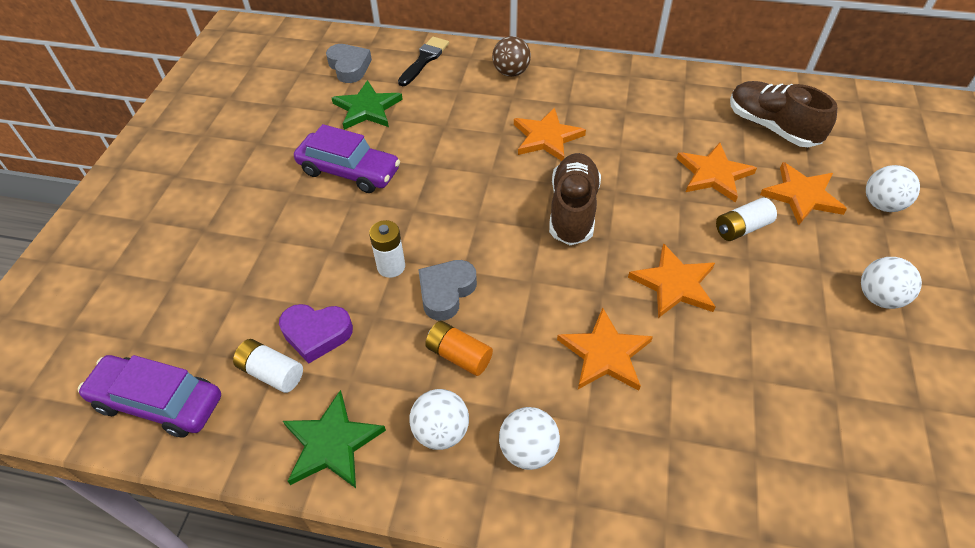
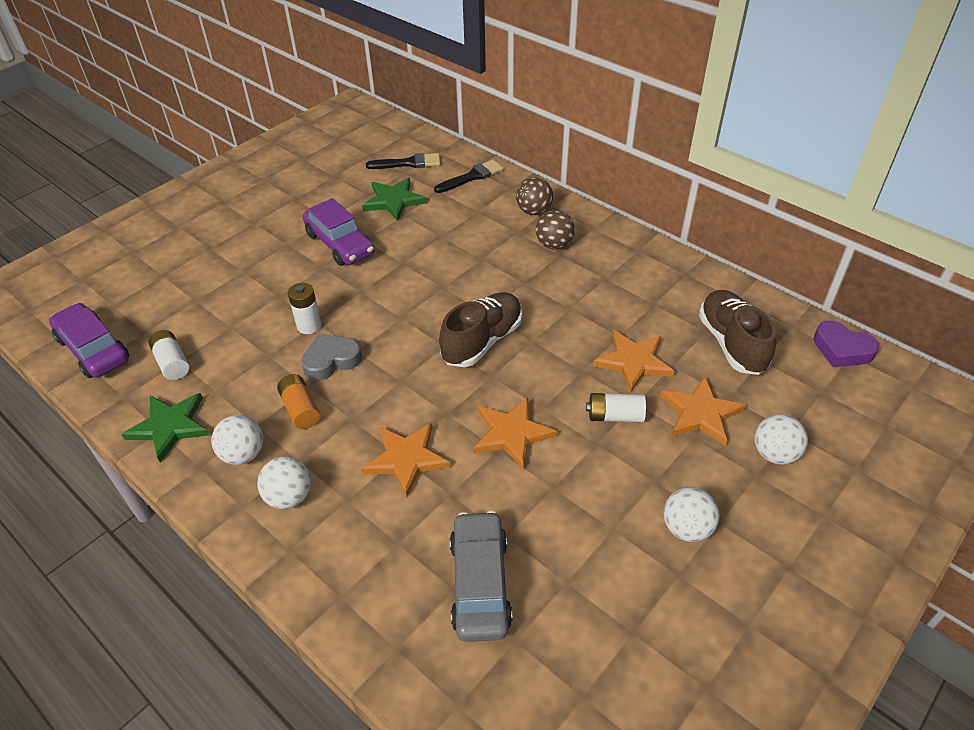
camera: 30 degrees right, 5 degrees down
purple heart [279,304,353,364] -> purple heart moved to [813,321,879,367]
grey heart [326,44,372,83] -> black brush [366,153,440,169]
orange star [514,108,586,161] -> none
none -> grey car [450,511,512,642]
none -> brown ball [536,210,575,250]

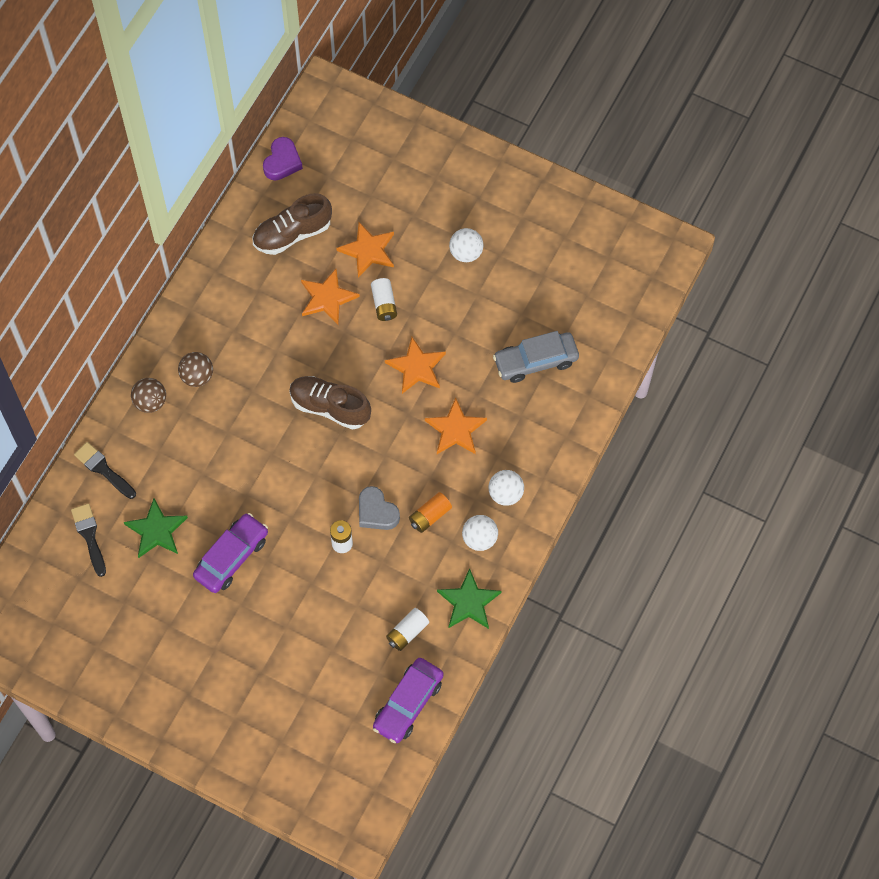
camera: 105 degrees left, 20 degrees up
white ball [754,414,808,465] -> none

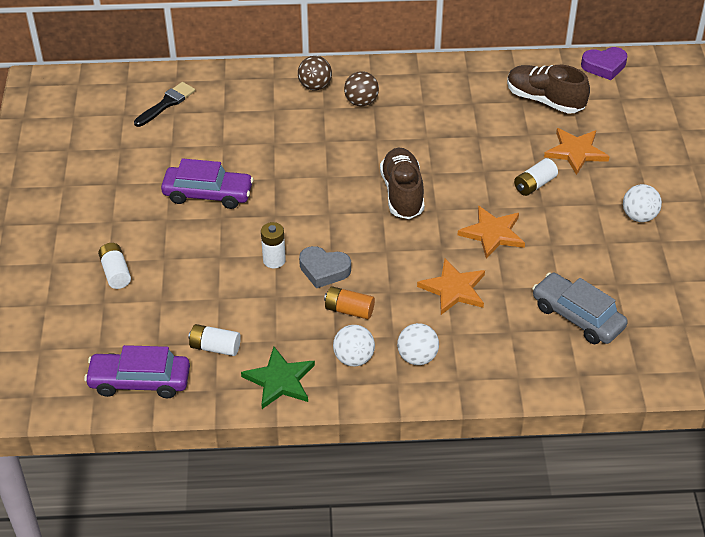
camera: 60 degrees right, 20 degrees down
black brush [74,442,136,499] -> none
green star [124,498,188,558] -> none
orange star [301,269,360,324] -> none
grey heart [359,486,400,530] -> grey heart turned 90 degrees counterclockwise [299,246,351,288]
none -> white battery [98,243,131,289]

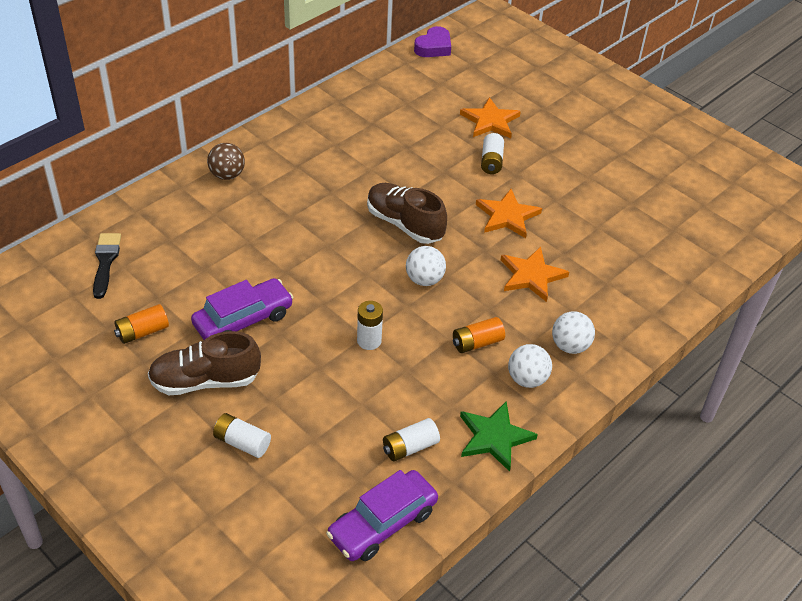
camera: 45 degrees left, 0 degrees up
grey heart [299,246,351,288] -> none
brown ball [344,71,379,107] -> none
brown shoe [507,65,590,113] -> brown shoe moved to [148,331,261,395]
grey car [532,273,628,344] -> none
white ball [623,184,662,222] -> white ball moved to [406,246,446,286]
none -> orange battery [114,304,169,344]

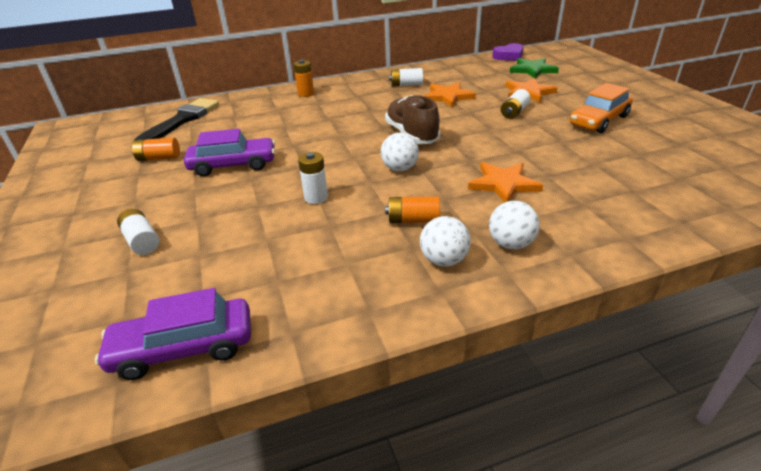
camera: 30 degrees right, 10 degrees down
black brush [93,233,121,299] -> black brush [134,98,219,141], size x1.57
brown shoe [148,331,261,395] -> none
brown ball [207,143,245,180] -> orange battery [294,60,314,97]
white battery [383,418,440,461] -> white battery moved to [389,68,423,86]
green star [460,401,538,472] -> green star moved to [510,58,559,79]
orange star [476,189,542,238] -> orange star moved to [424,82,476,107]
none -> orange car [570,83,633,133]

